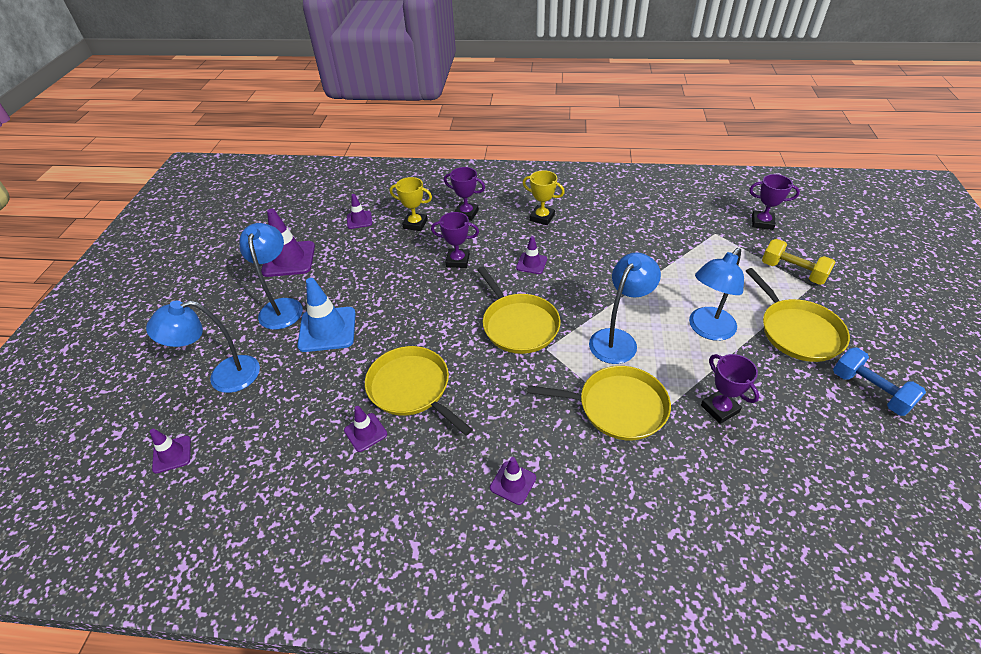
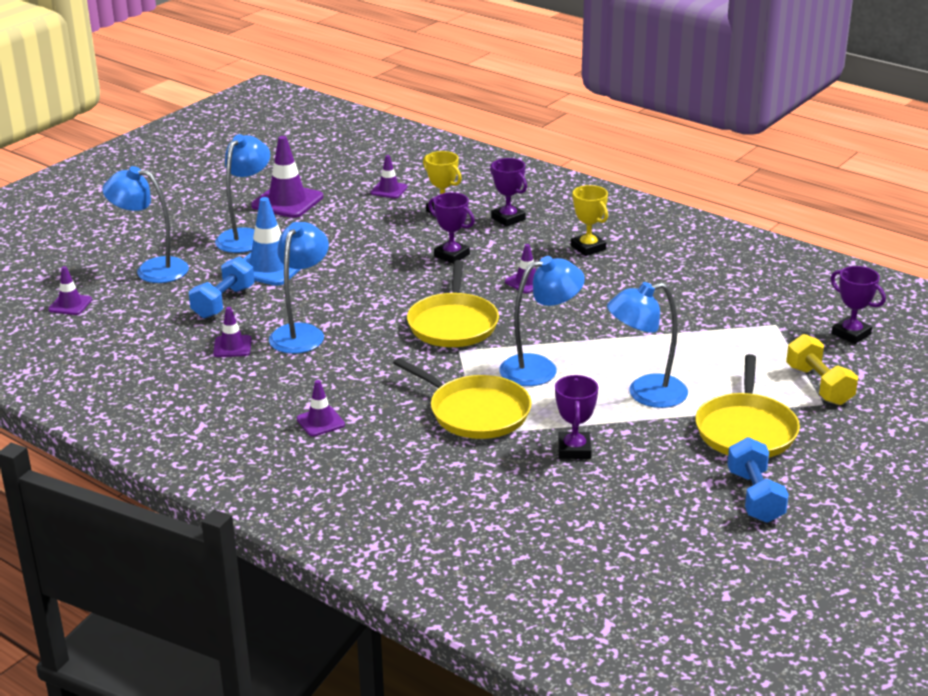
camera: 30 degrees right, 15 degrees down
yellow pan [365,346,473,436] -> blue lamp [269,222,329,354]
none -> blue dumbbell [189,257,255,319]

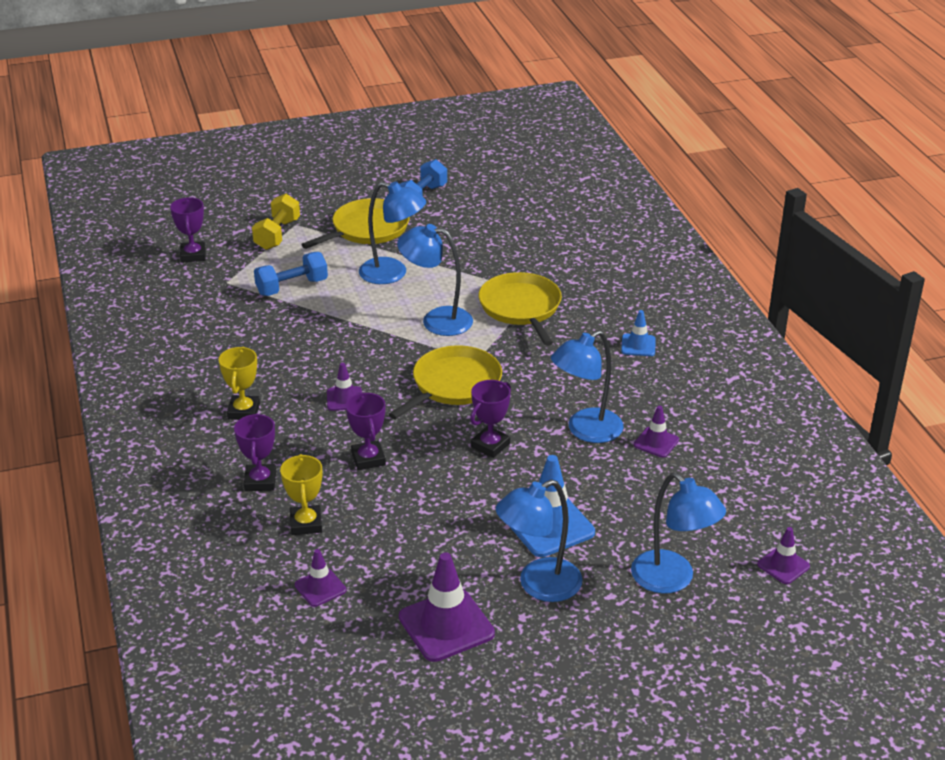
camera: 145 degrees left, 5 degrees up
blue dumbbell [189,257,255,319] -> blue dumbbell moved to [254,252,328,296]
purple traffic cone [296,380,345,437] -> blue traffic cone [621,310,656,356]
purple trophy [555,375,598,459] -> purple trophy moved to [470,380,511,458]

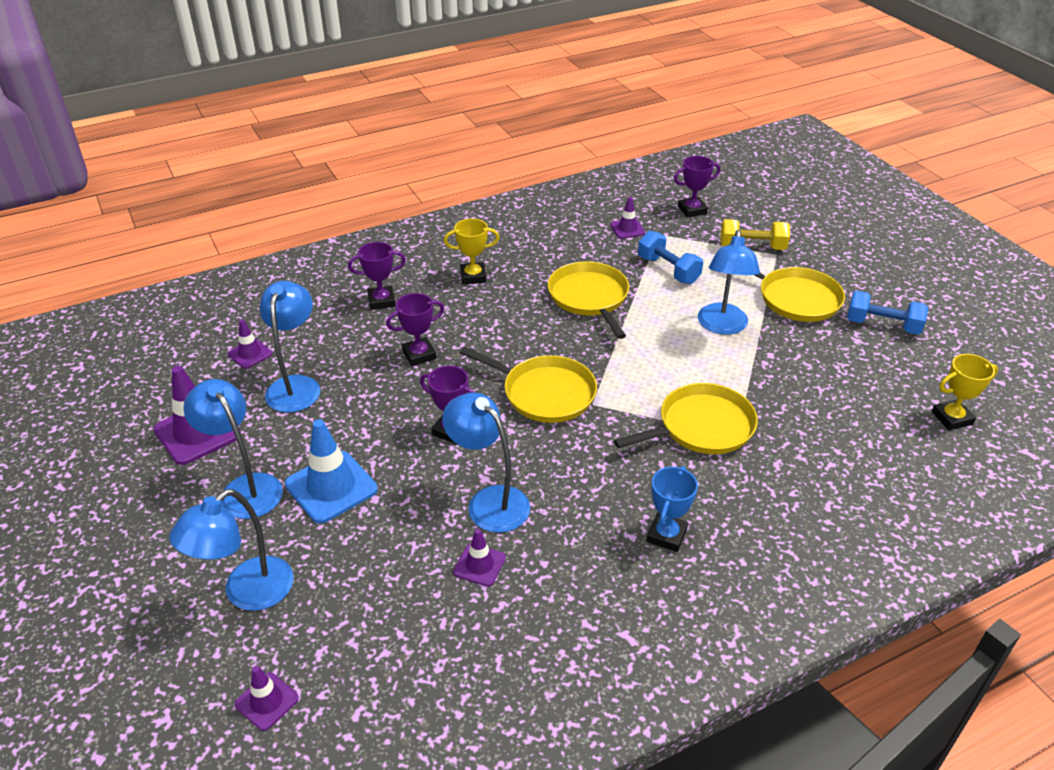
camera: 80 degrees right, 5 degrees up
yellow trophy [280,454,322,535] -> yellow trophy moved to [932,354,998,431]
purple traffic cone [327,363,362,411] -> purple traffic cone moved to [610,197,645,239]
blue lamp [397,224,473,336] -> blue lamp moved to [260,281,321,413]
blue traffic cone [621,310,656,356] -> blue trophy [647,466,698,552]
none -> yellow pan [548,261,629,339]

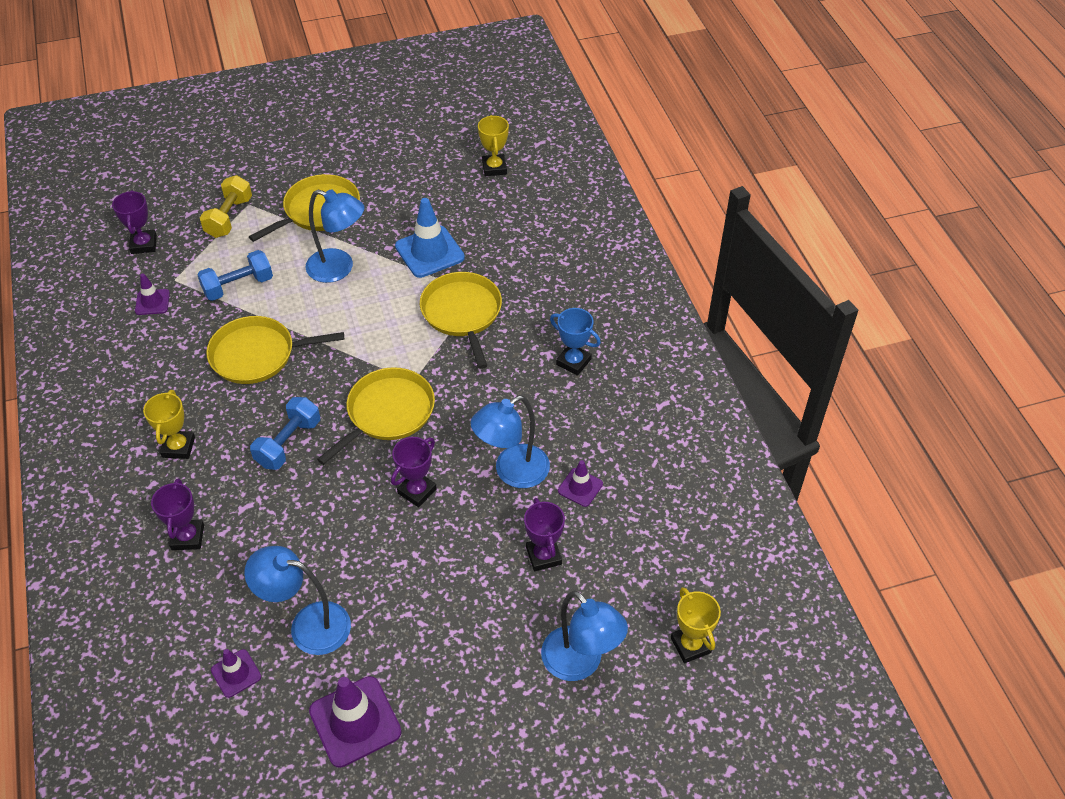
camera: 80 degrees left, 10 degrees up
blue lamp [183,379,283,519] -> none
purple traffic cone [235,666,299,731] -> yellow trophy [671,587,721,663]
blue traffic cone [285,419,378,523] -> blue traffic cone moved to [395,198,465,278]
purple trophy [386,293,444,366] -> purple trophy moved to [524,498,565,571]
blue dumbbell [847,291,928,335] -> blue dumbbell moved to [250,397,320,470]

